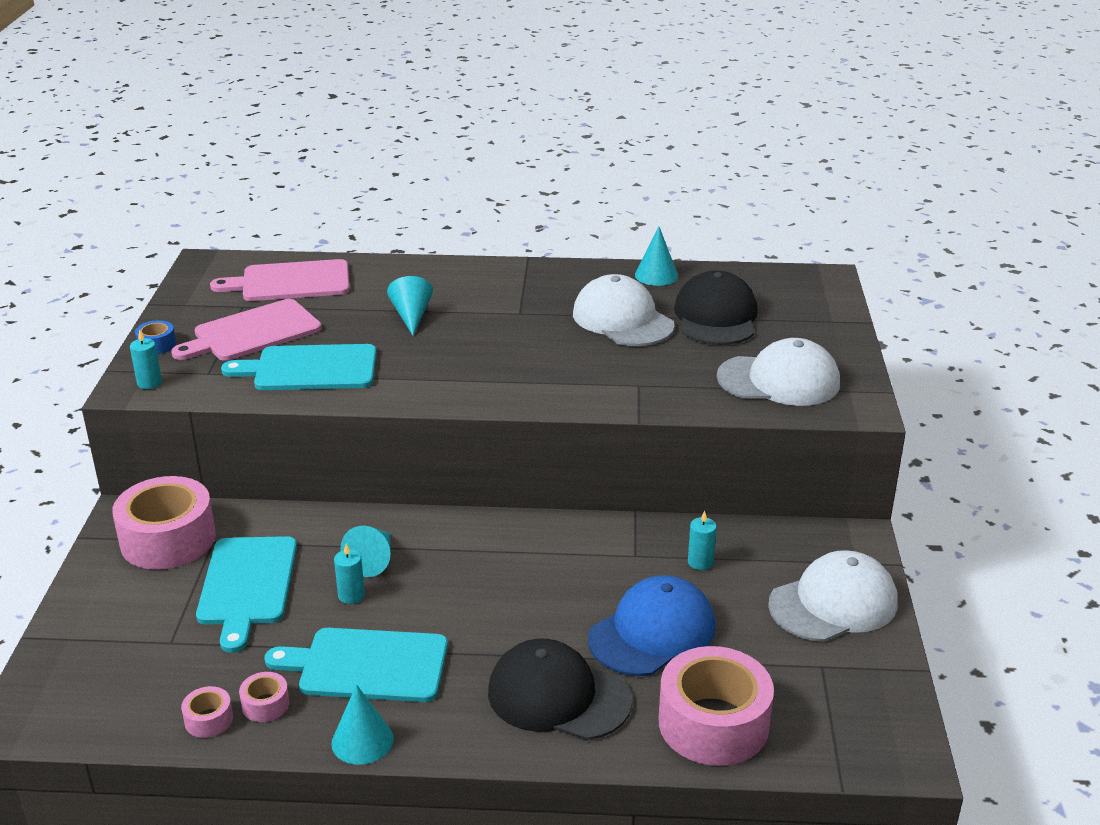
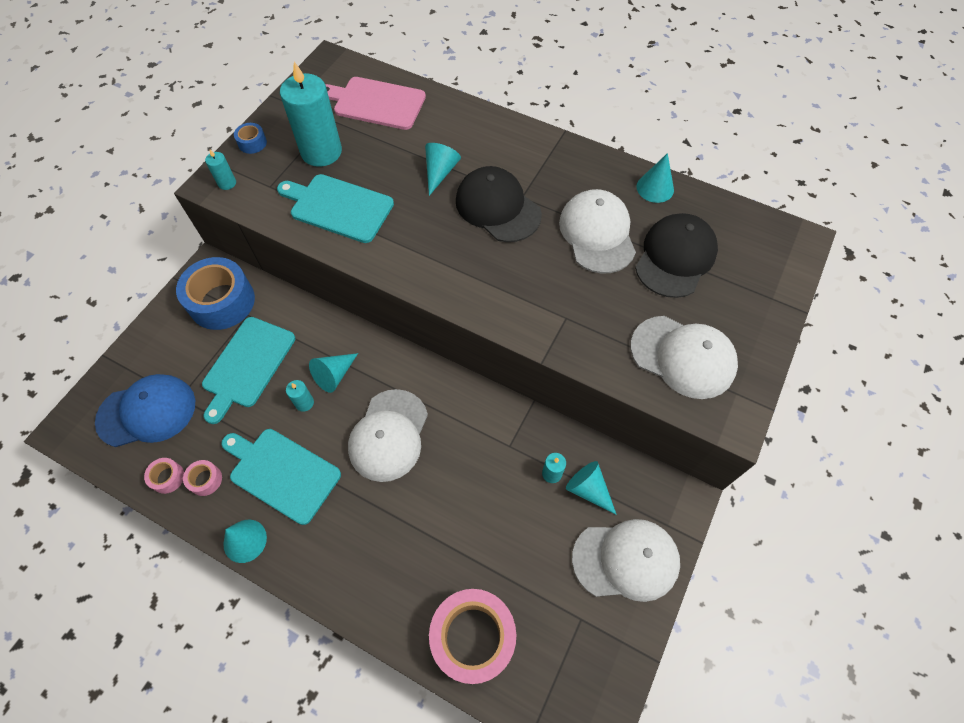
camera: 25 degrees right, 30 degrees up
pink tape [112,476,216,570] -> blue tape [176,257,255,330]
pink cutting board [171,299,322,361] -> turquoise candle [280,62,342,167]
black cap [488,639,632,740] -> black cap moved to [456,166,542,242]
blue cap [588,575,716,676] -> blue cap moved to [95,374,195,447]
none -> white cap [348,389,428,482]
none -> turquoise cone [566,461,617,515]

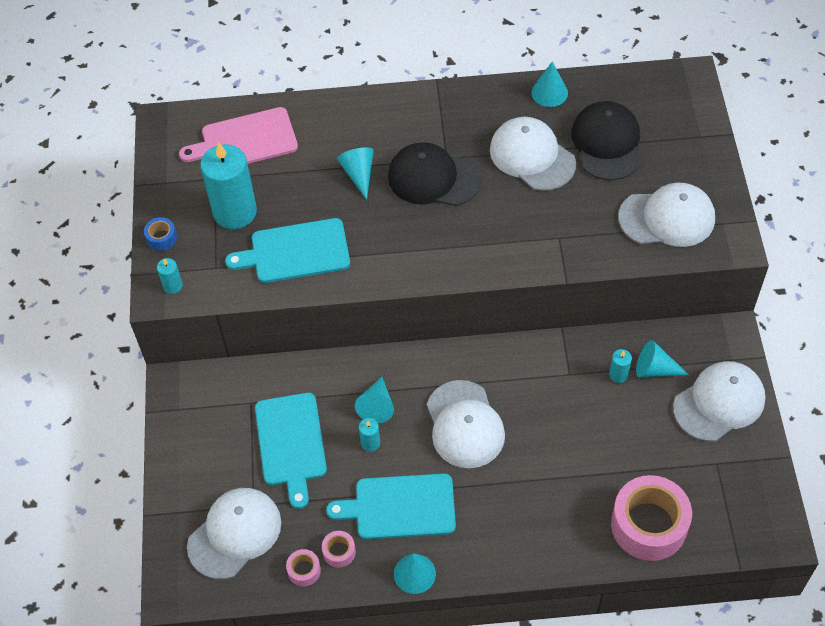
camera: 30 degrees left, 5 degrees down
blue cap [95,374,195,447] -> white cap [187,488,281,579]
blue tape [176,257,255,330] -> none

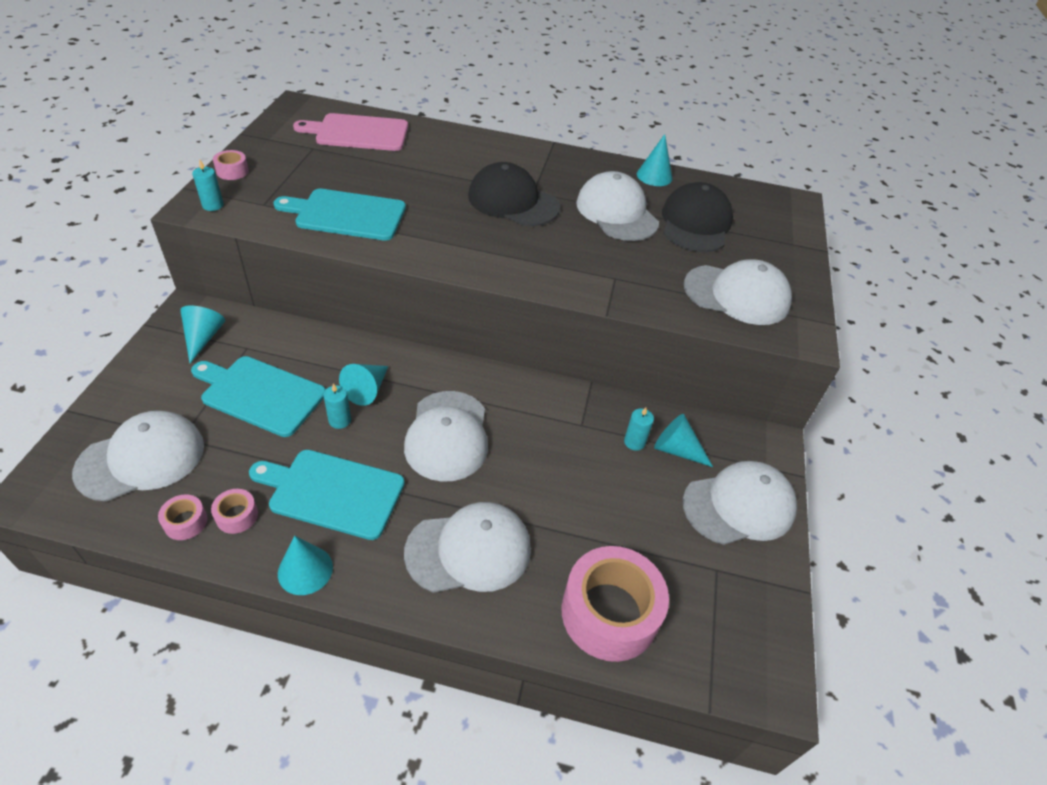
camera: 10 degrees right, 10 degrees down
blue tape [144,217,177,251] -> pink tape [213,150,249,180]
turquoise candle [200,142,257,229] -> none
turquoise cutting board [255,393,327,509] -> turquoise cutting board turned 105 degrees clockwise [191,356,326,437]
turquoise cone [337,147,374,200] -> turquoise cone moved to [180,306,225,363]
none -> white cap [404,502,531,593]

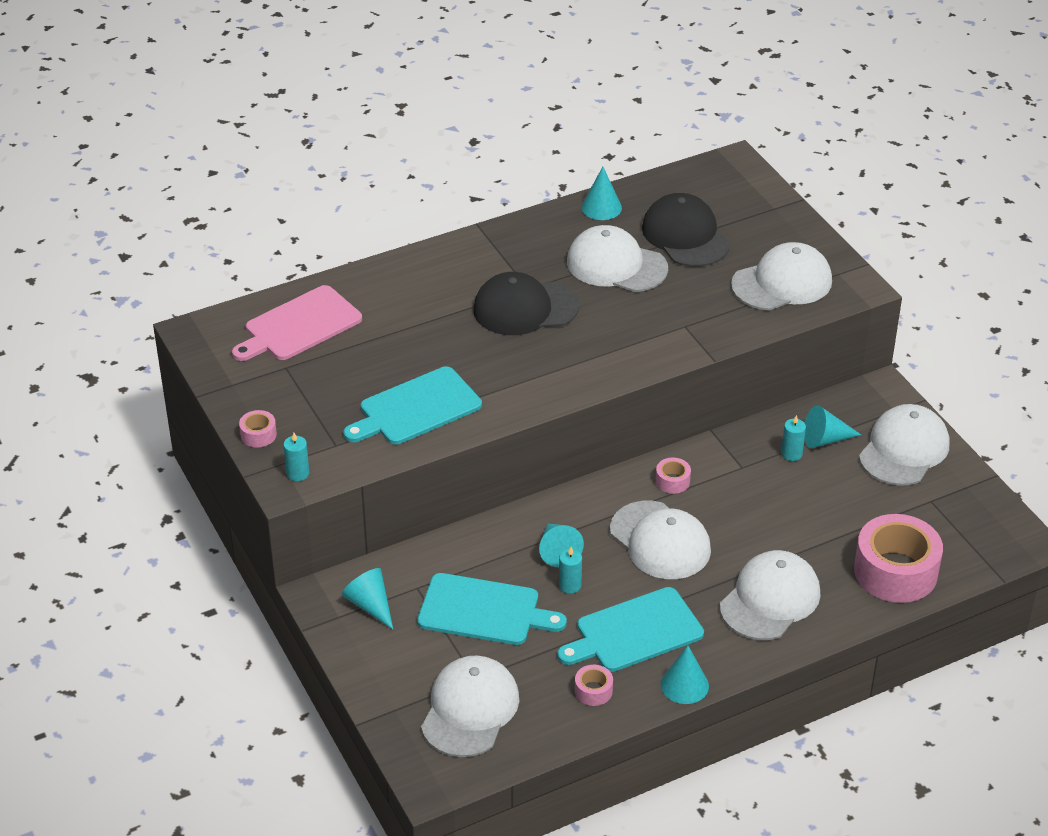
camera: 35 degrees left, 5 degrees down
pink tape [158,494,208,540] -> pink tape moved to [656,457,691,494]
turquoise cutting board [191,356,326,437] -> turquoise cutting board turned 150 degrees counterclockwise [417,573,567,645]

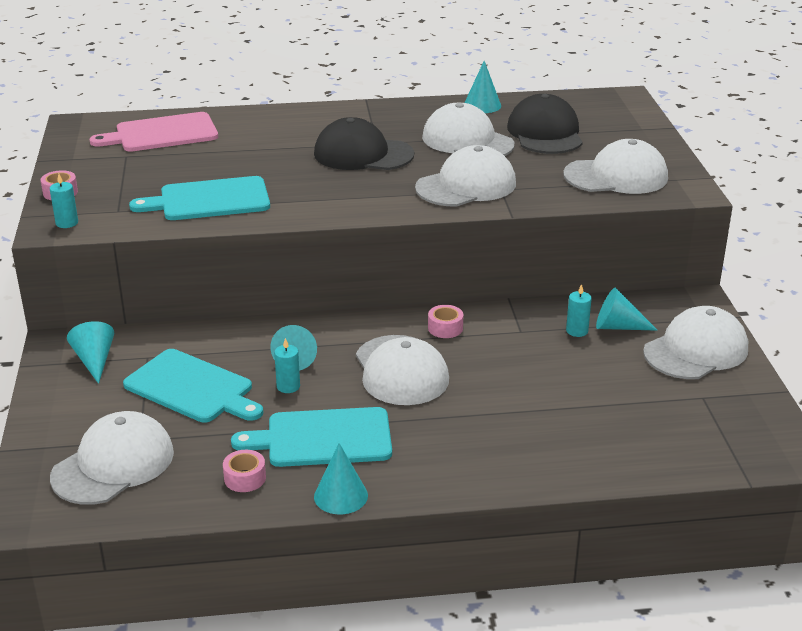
camera: 20 degrees right, 10 degrees down
white cap [720,550,821,640] -> white cap moved to [415,145,516,207]
pink tape [854,514,943,603] -> none

